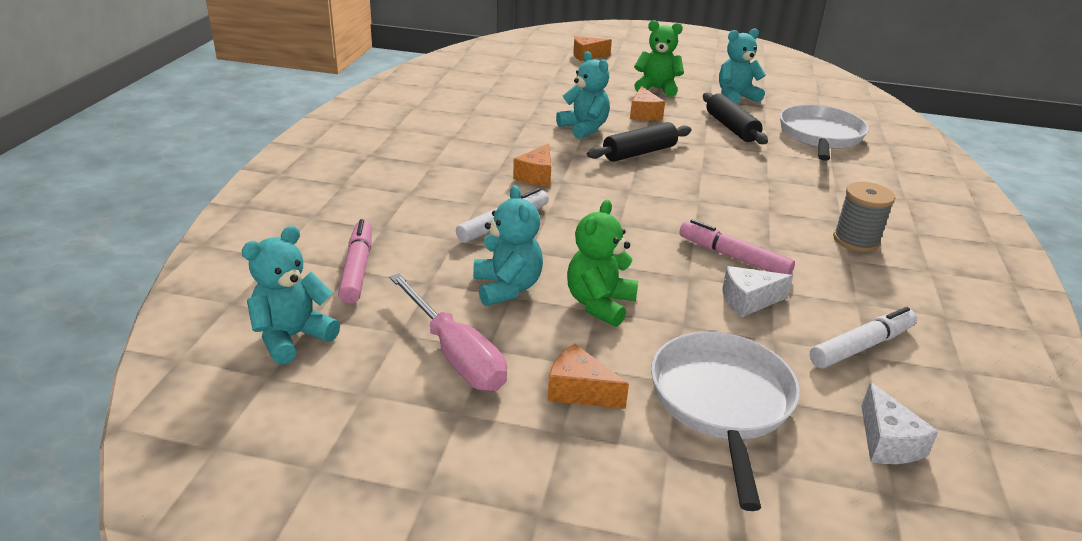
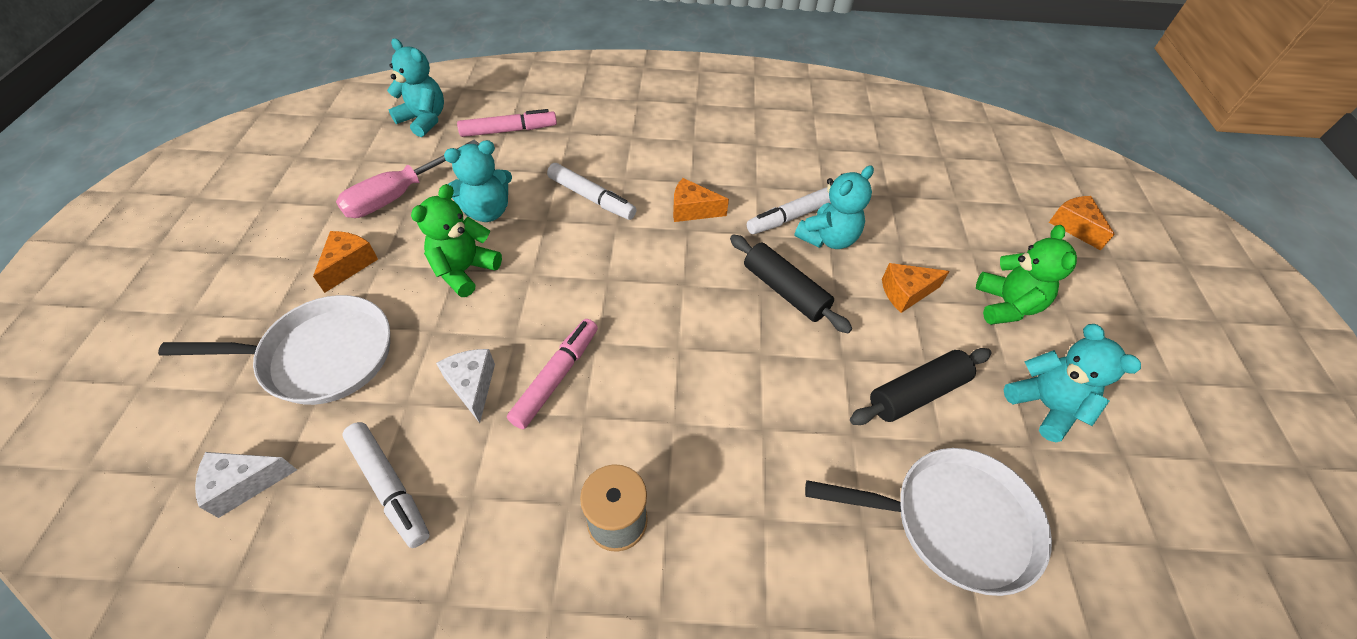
camera: 80 degrees right, 20 degrees up
green teddy bear [567,200,638,327] -> green teddy bear turned 75 degrees counterclockwise [411,184,502,297]
none -> white marker [747,187,831,234]

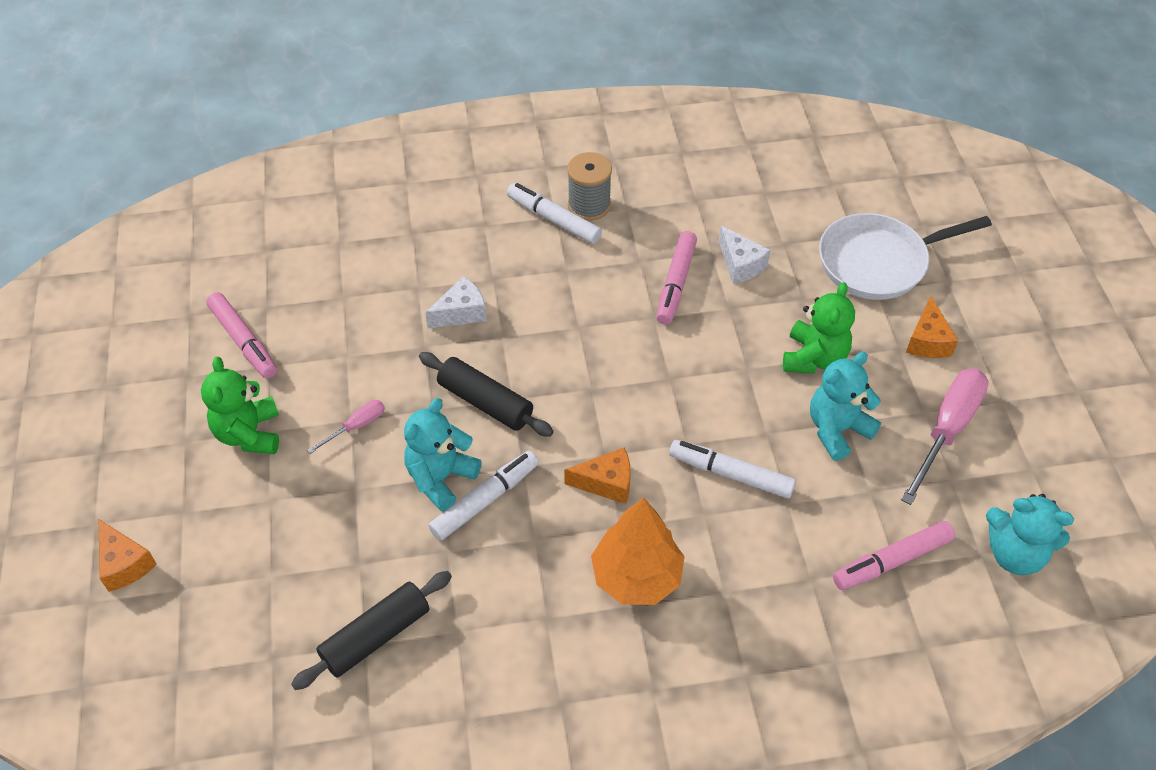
camera: 170 degrees right, 0 degrees up
white cheese [195,452,297,518] -> white cheese moved to [425,276,487,328]
white marker [342,422,430,548] -> white marker moved to [507,183,602,244]
white pan [805,448,1052,596] -> none
black rolling pin [850,348,992,425] -> black rolling pin moved to [291,571,452,690]
orange cheese [882,263,950,313] -> pink screwdriver [307,400,385,454]
turquoise teddy bear [1004,324,1141,442] -> pink marker [206,292,277,378]
none -> orange tree [591,497,685,605]

